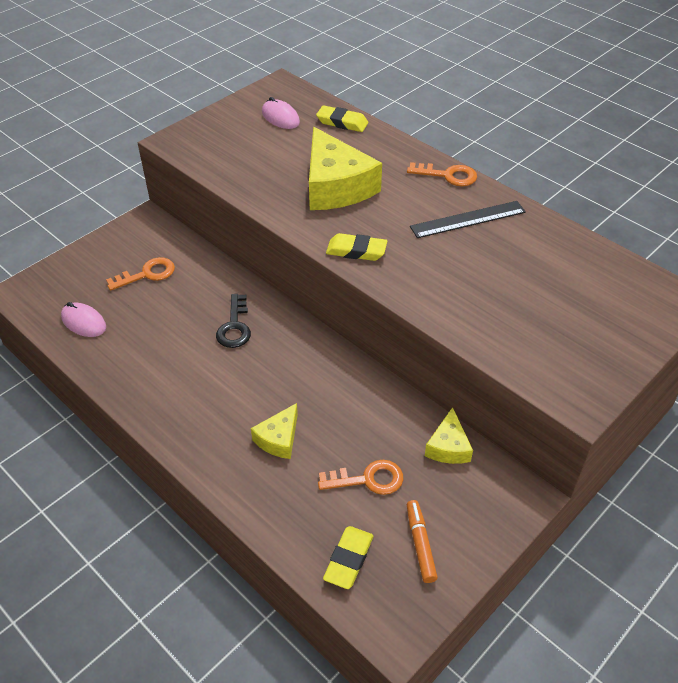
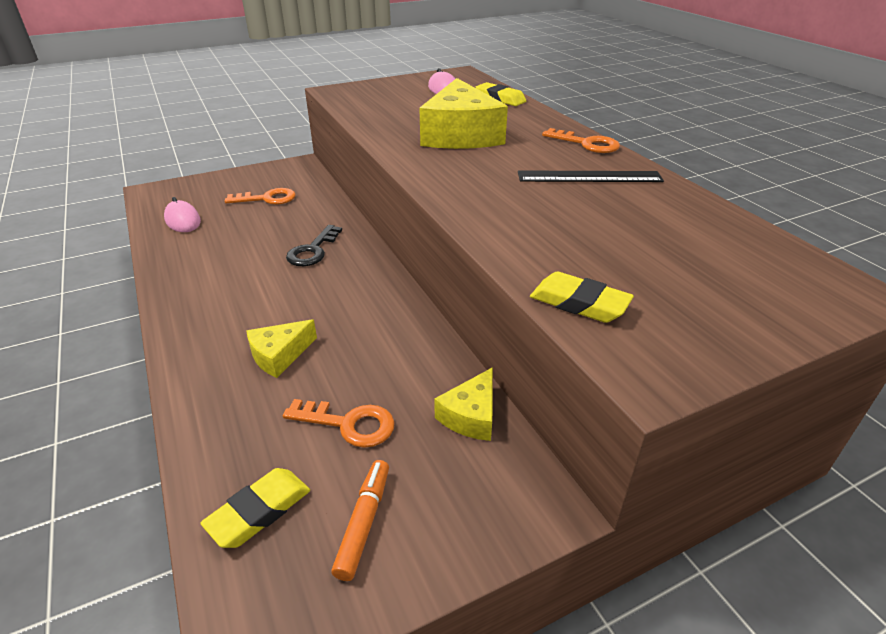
camera: 20 degrees right, 10 degrees down
yellow eraser [326,233,387,261] -> yellow eraser moved to [530,272,634,323]

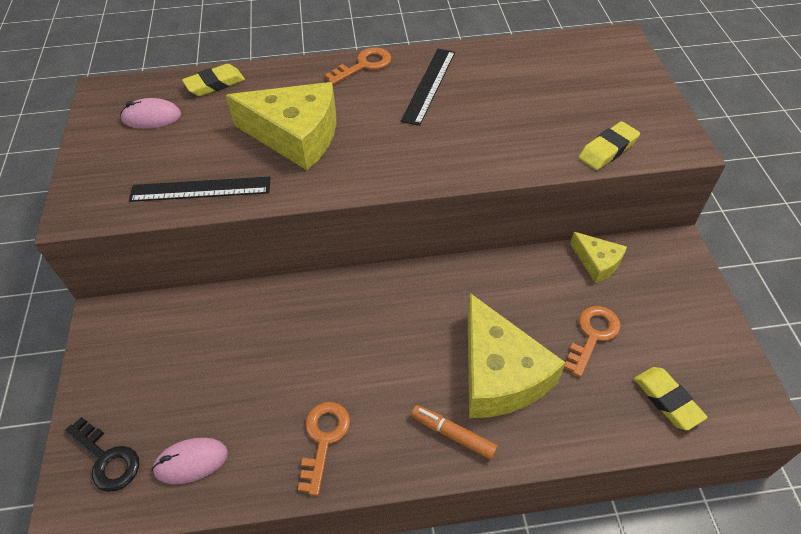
camera: 70 degrees left, 15 degrees up
orange key [225,188,296,205] -> orange key moved to [298,402,350,496]
yellow cheese [246,319,317,378] -> yellow cheese [468,293,566,418], size x1.96
black key [286,225,342,266] -> black key moved to [65,417,139,492]
orange marker [331,460,389,581] -> orange marker moved to [411,405,498,460]
none -> black ruler [129,177,271,202]

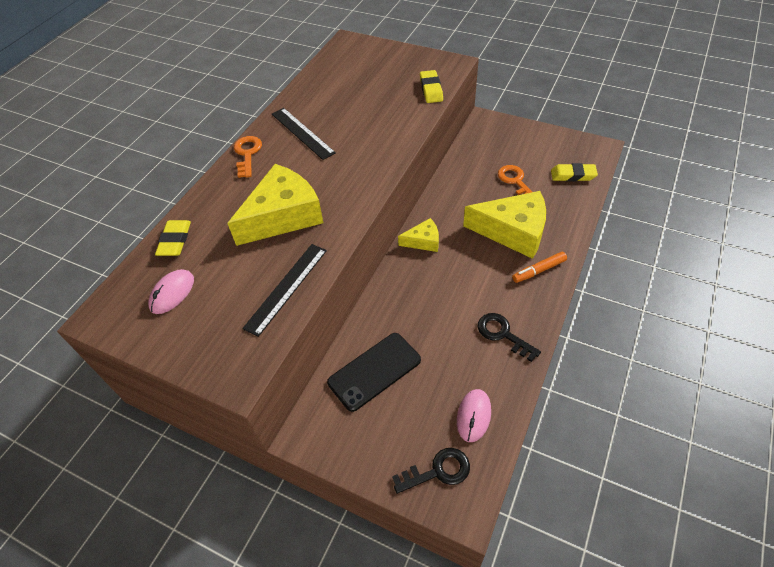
camera: 55 degrees left, 0 degrees up
orange key [298,402,350,496] -> black key [478,313,541,362]
yellow cheese [570,232,627,283] -> yellow cheese moved to [398,218,439,252]
none -> black phone [327,333,421,412]

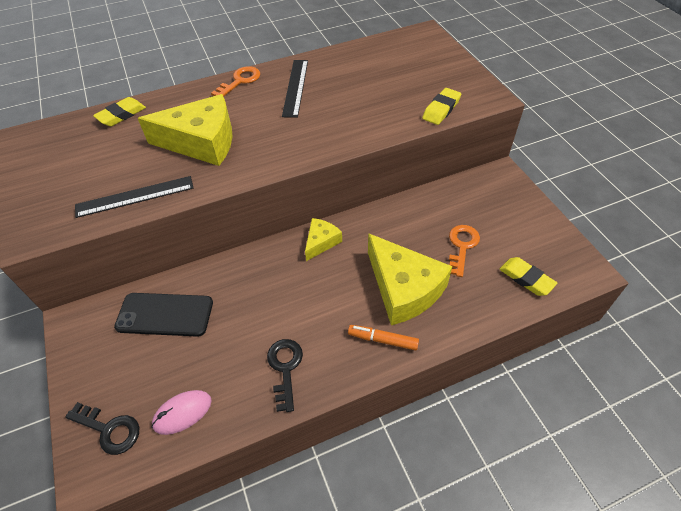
camera: 40 degrees right, 0 degrees up
pink mouse [148,269,194,314] -> none
yellow cheese [398,218,439,252] -> yellow cheese turned 90 degrees counterclockwise [305,218,342,261]

